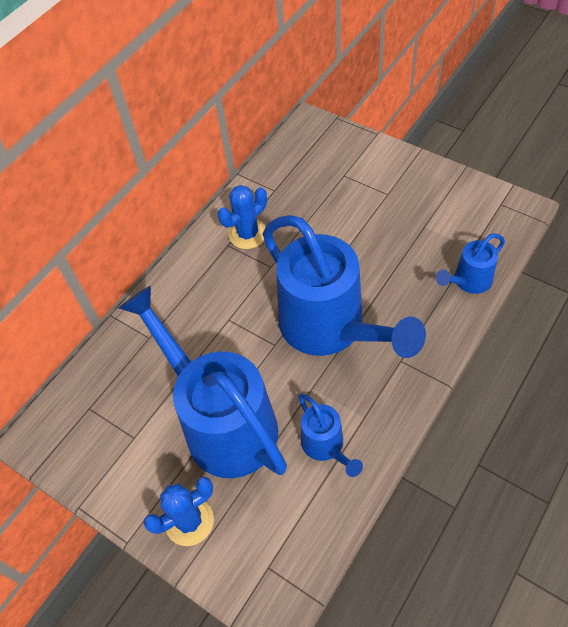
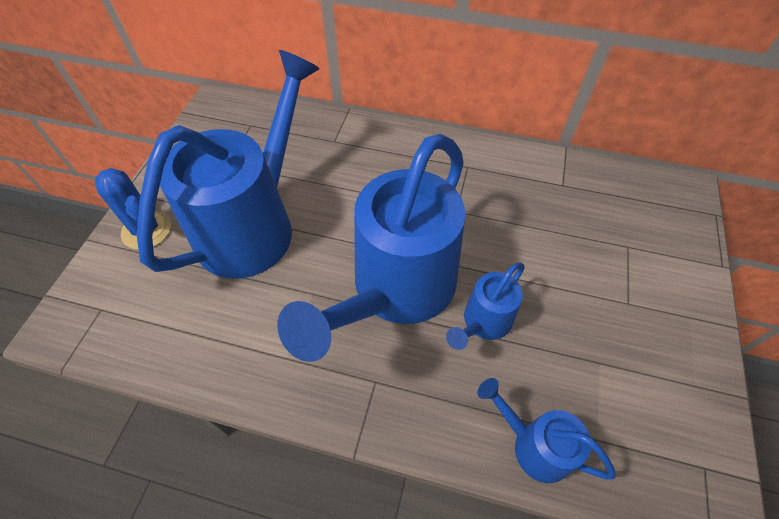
camera: 65 degrees right, 0 degrees up
blue cactus [217,185,267,249] -> none
blue watering can [298,393,363,477] -> blue watering can moved to [446,262,524,350]

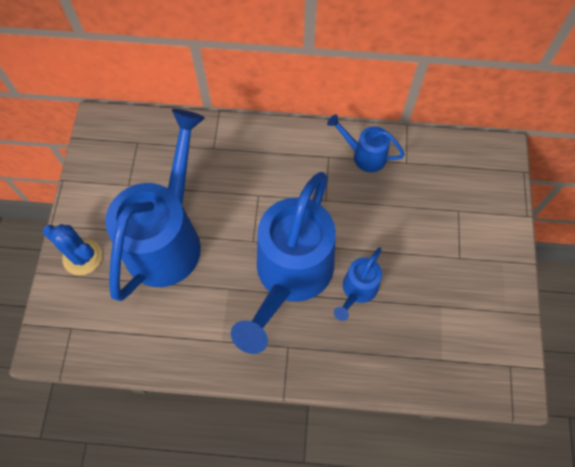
camera: 10 degrees left, 10 degrees up
blue watering can [477,378,616,483] -> blue watering can moved to [327,114,405,172]

